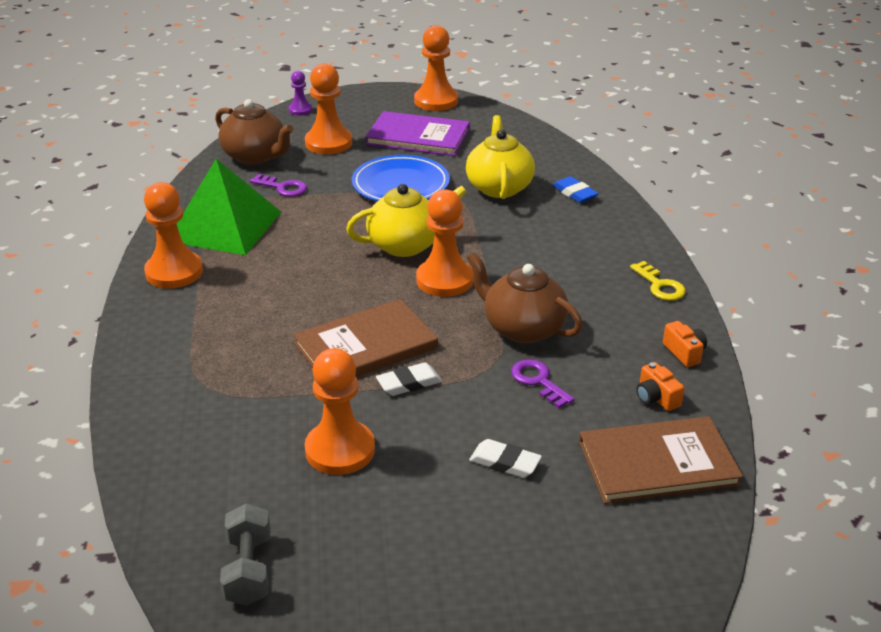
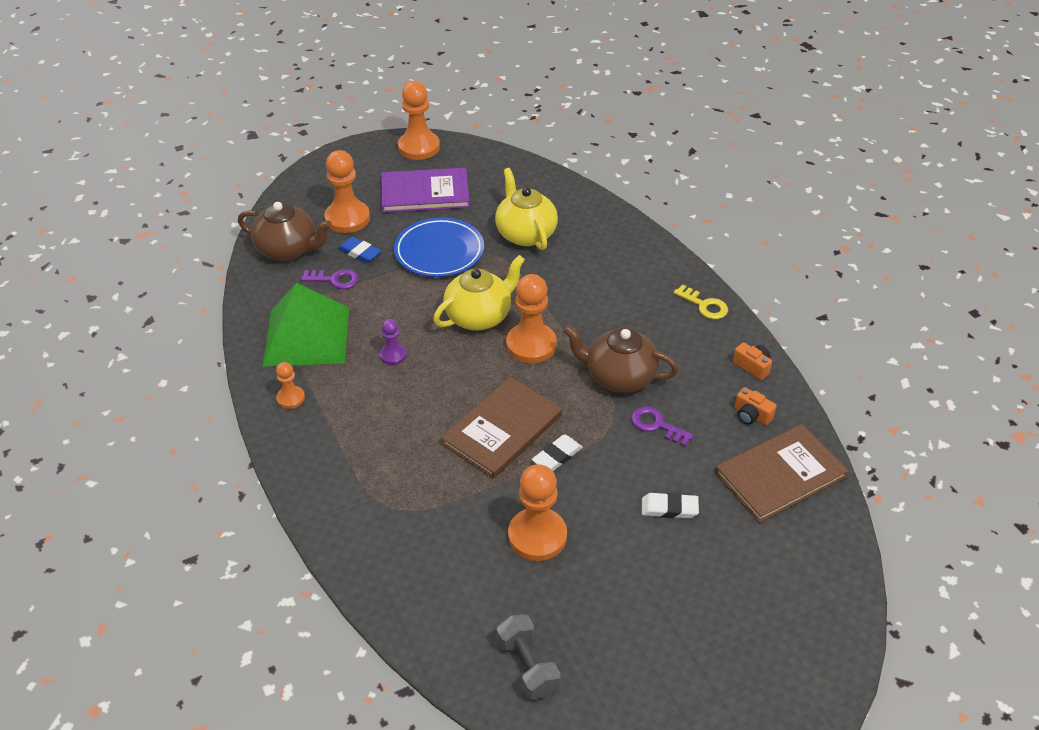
camera: 20 degrees left, 10 degrees up
orange pawn [144,182,203,289] -> orange pawn [276,362,305,409], size x0.53
purple pawn [289,71,312,116] -> purple pawn moved to [380,319,407,365]
blue eraser [552,176,599,203] -> blue eraser moved to [337,237,381,263]

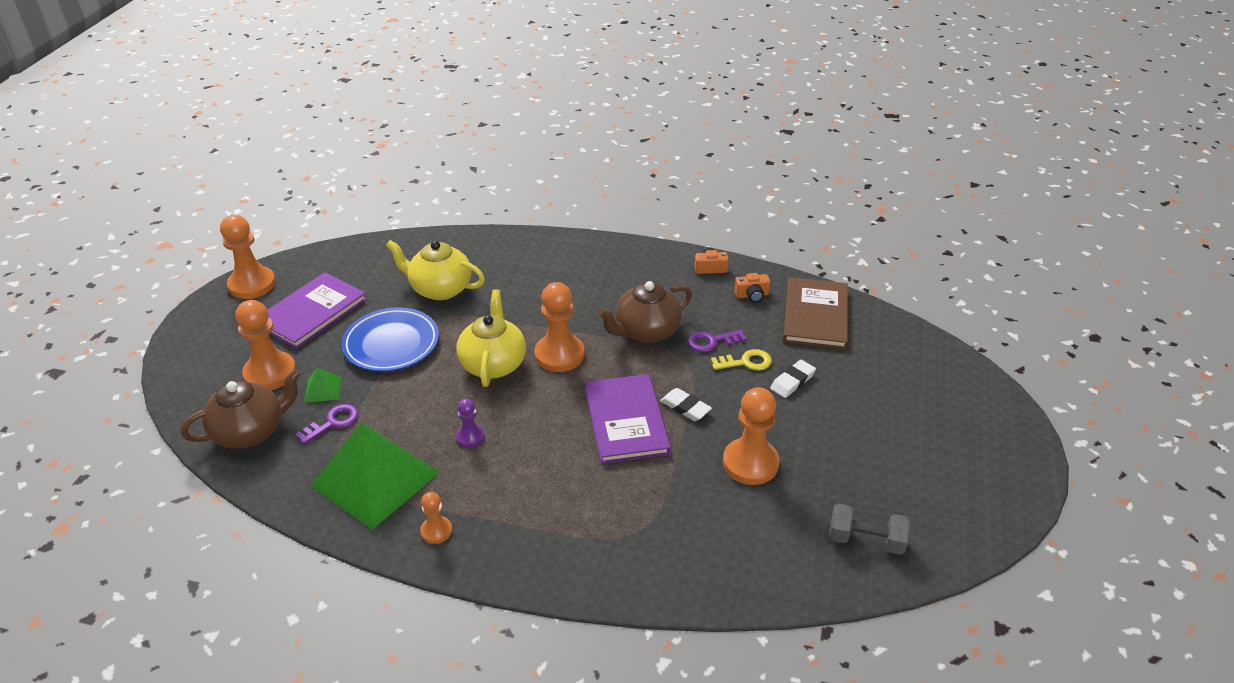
camera: 50 degrees left, 5 degrees down
blue eraser [337,237,381,263] -> green pyramid [304,368,341,403]
brown book [441,377,562,479] -> purple book [585,374,671,464]
white eraser [532,434,583,471] -> white eraser turned 45 degrees counterclockwise [660,388,712,421]
yellow key [674,284,728,319] -> yellow key moved to [711,349,772,371]

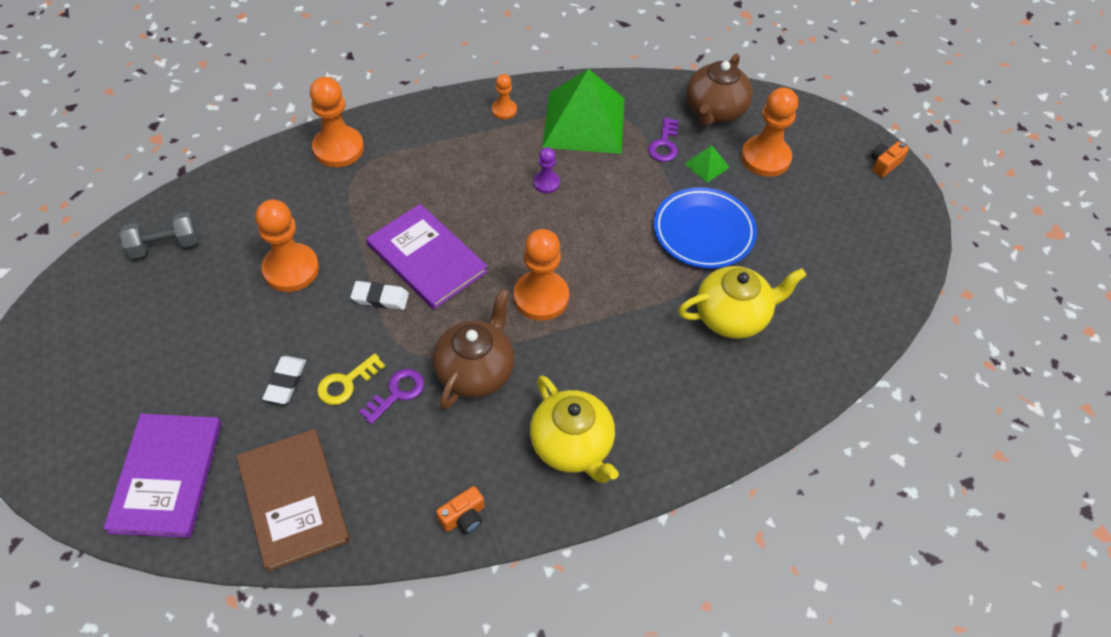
camera: 145 degrees right, 15 degrees up
orange pawn [220,215,276,299] -> orange pawn moved to [310,77,364,167]
purple book [268,272,367,349] -> purple book moved to [103,414,221,538]
yellow teapot [456,290,526,387] -> yellow teapot moved to [530,375,619,483]
orange camera [734,273,770,302] -> orange camera moved to [871,141,909,177]

